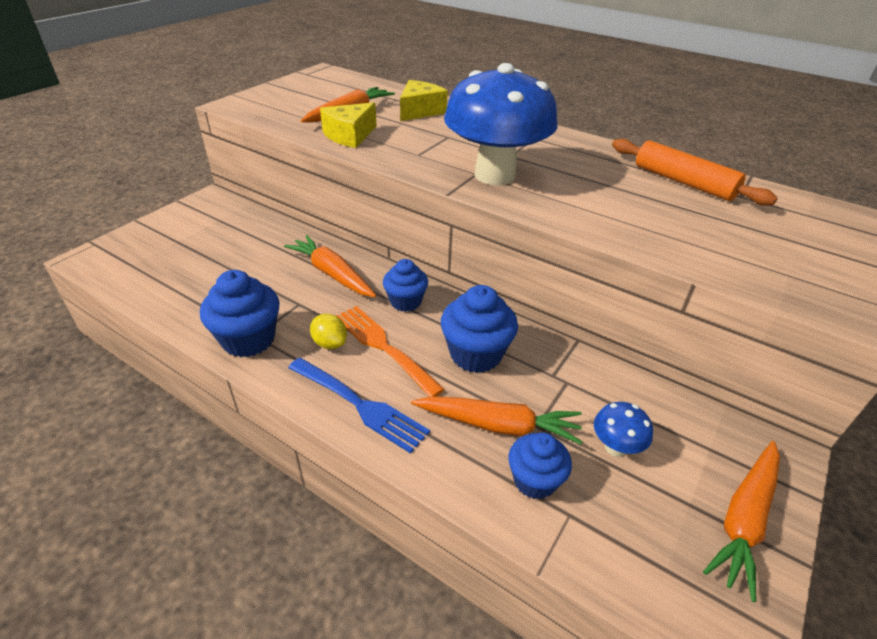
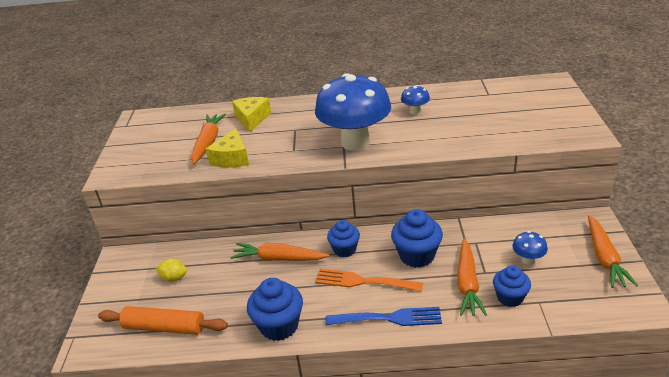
camera: 30 degrees left, 5 degrees down
yellow lemon [310,314,347,349] -> yellow lemon moved to [156,259,187,282]
orange carrot [411,396,582,444] -> orange carrot turned 120 degrees clockwise [457,239,487,316]
orange rolling pin [612,139,778,206] -> orange rolling pin moved to [98,306,228,335]
none -> blue mushroom [401,85,430,115]

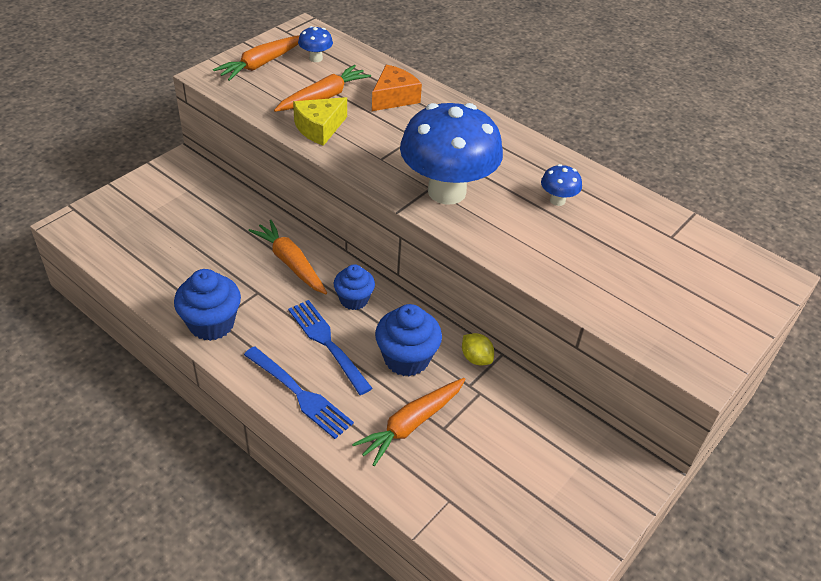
camera: 35 degrees right, 10 degrees up
orange rolling pin [98,306,228,335] -> none
yellow lemon [156,259,187,282] -> yellow lemon moved to [462,333,494,365]
yellow cheese [232,97,271,132] -> orange cheese [372,65,422,111]
orange fork [315,269,423,292] -> blue fork [288,300,373,395]
blue cupcake [493,265,531,307] -> none
blue mushroom [512,231,548,265] -> blue mushroom moved to [298,26,333,62]
orange carrot [588,215,638,288] -> orange carrot moved to [213,35,300,81]

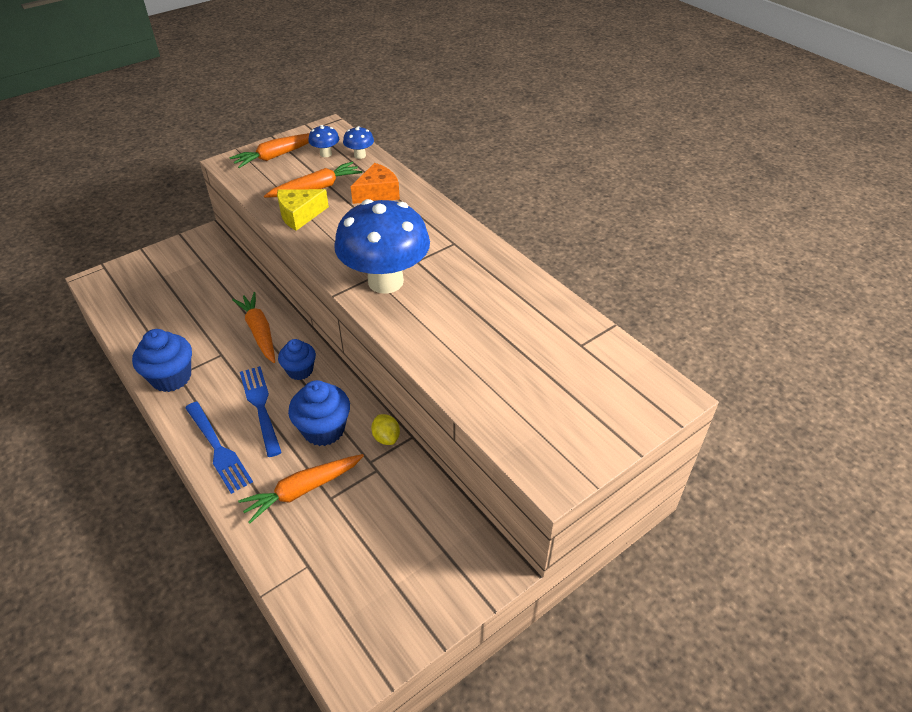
camera: 15 degrees right, 0 degrees up
blue mushroom [541,164,582,206] -> blue mushroom moved to [343,126,374,159]

